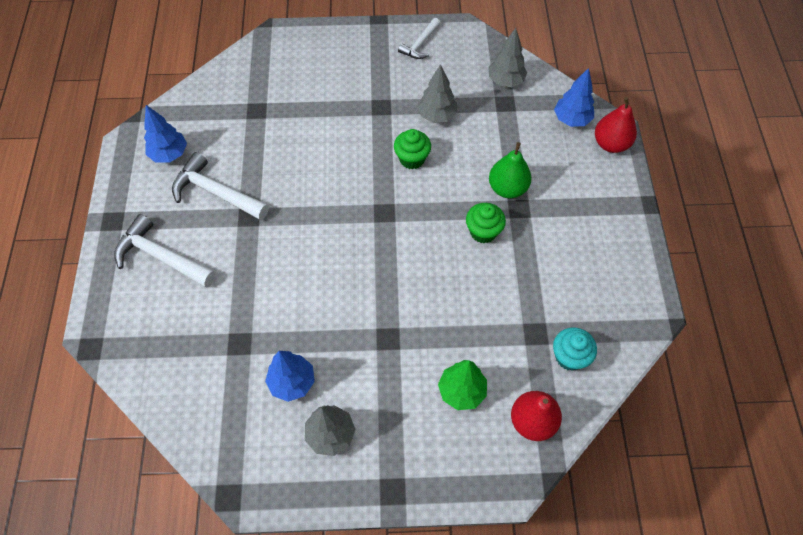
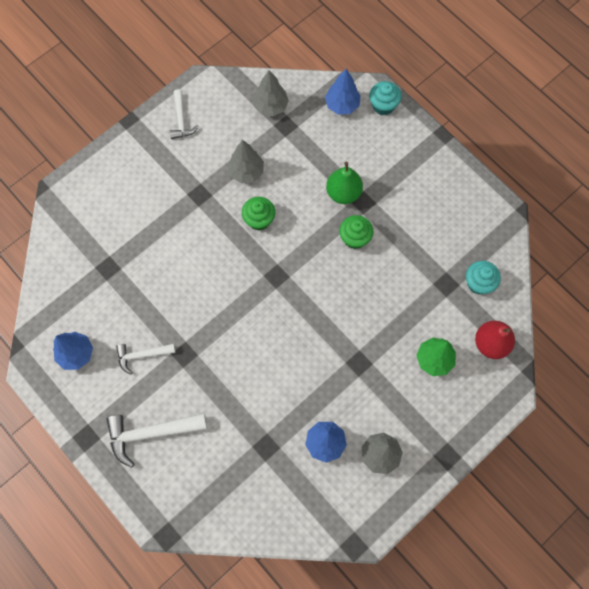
camera: 40 degrees left, 10 degrees up
white hammer [172,152,269,220] -> white hammer [116,344,176,374], size x0.61
red pear [595,97,637,153] -> turquoise cupcake [369,81,402,115]

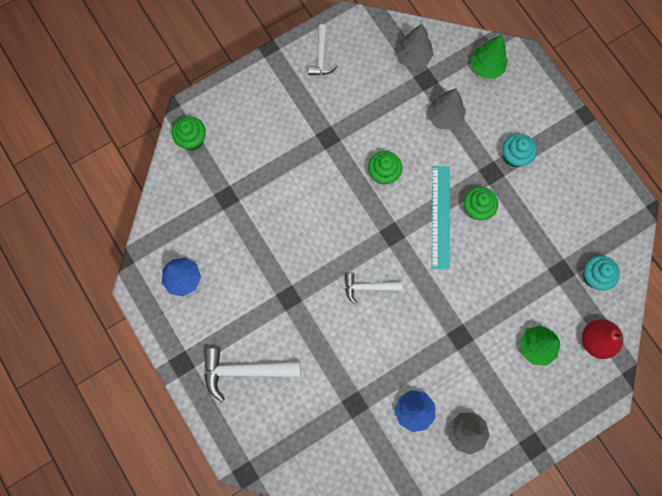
camera: 10 degrees right, 5 degrees up
white hammer [116,344,176,374] -> white hammer moved to [345,273,403,305]
grey tree [227,140,264,183] -> grey tree moved to [428,88,466,129]
blue tree [325,69,361,115] -> green tree [471,34,508,79]
green pear [326,162,363,204] -> none
turquoise cupcake [369,81,402,115] -> turquoise cupcake moved to [503,133,537,167]
none -> green cupcake [172,116,206,150]
none -> turquoise ruler [432,166,450,270]

